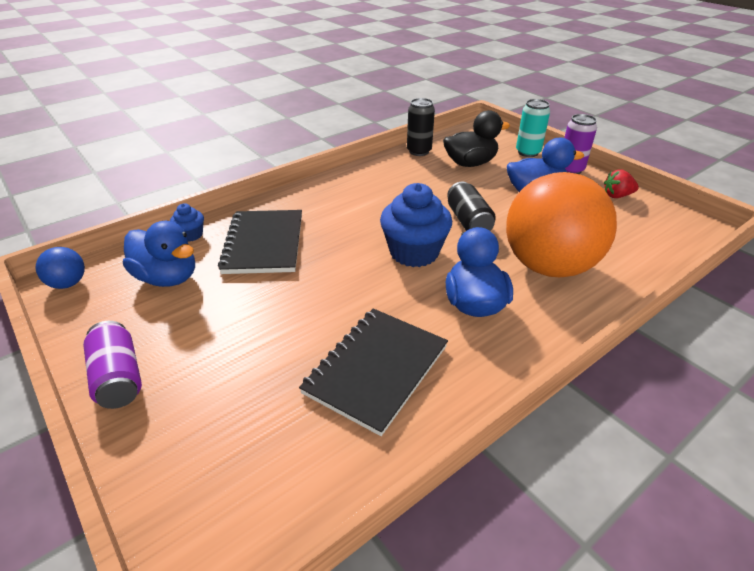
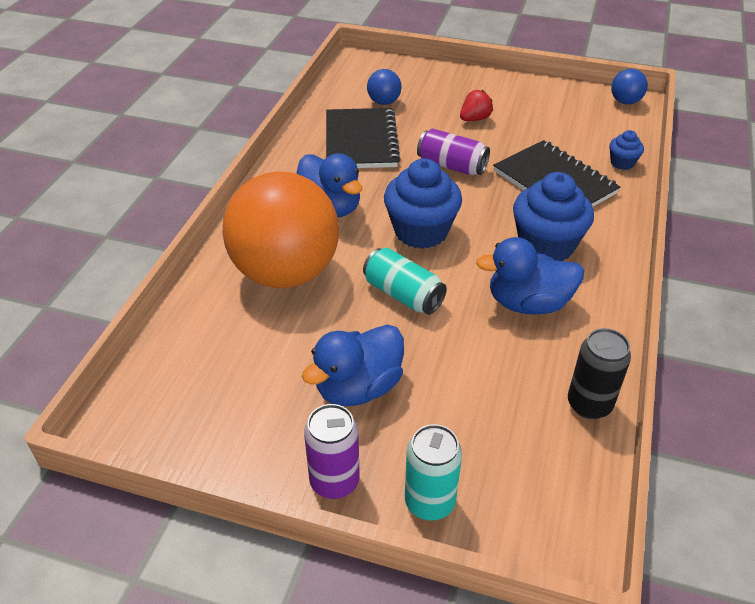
camera: 145 degrees right, 5 degrees up
purple can [83,321,142,409] -> purple can moved to [417,128,490,175]
blue duck [123,221,195,287] -> blue duck moved to [476,237,584,315]
black duck [443,110,510,167] -> none
black can [447,182,496,231] -> turquoise can [363,248,447,315]
red strawberry [604,169,639,198] -> red strawberry moved to [460,90,493,121]
none -> blue ball [367,69,401,105]
none -> blue cupcake [513,172,594,261]

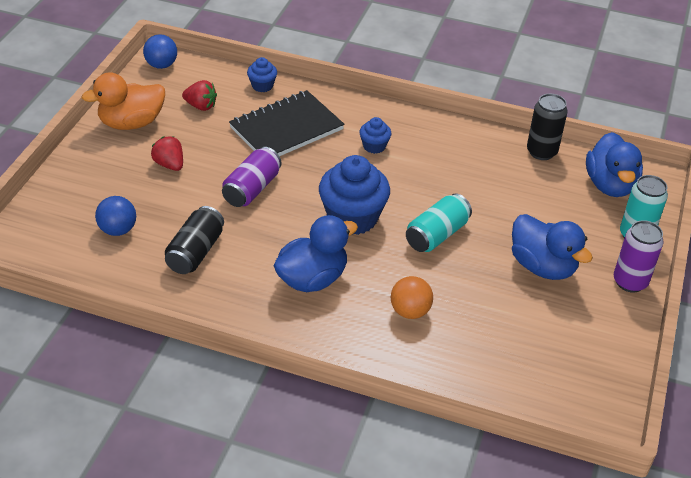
camera: 90 degrees left, 0 degrees up
orange ball [223,171,339,288] -> orange ball [391,276,433,319], size x0.40
black notebook [326,108,400,168] -> black can [165,206,224,274]
blue duck [476,237,584,315] -> blue duck moved to [586,132,643,197]
blue cupcake [513,172,594,261] -> blue cupcake [359,117,391,154], size x0.49
none -> orange duck [81,72,165,130]
none -> red strawberry [182,80,217,111]

